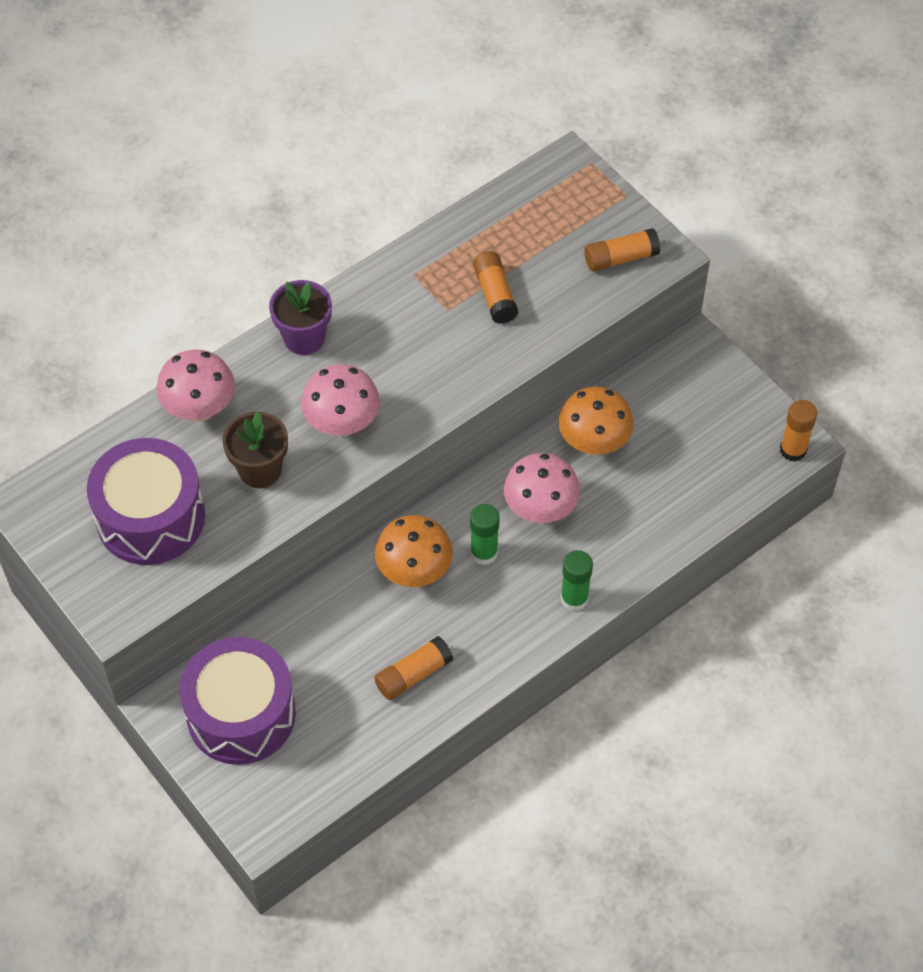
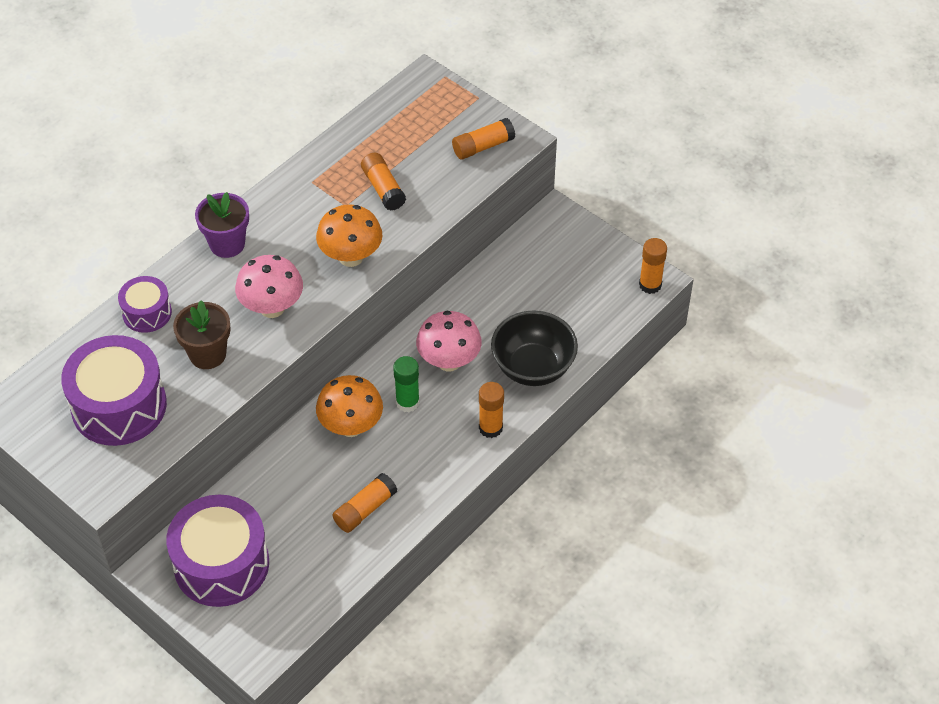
camera: 10 degrees left, 5 degrees down
pink mushroom [156,349,235,422] -> purple drum [118,276,172,333]
orange mushroom [558,387,634,455] -> orange mushroom moved to [316,204,382,267]
green glue stick [560,550,593,611] -> orange glue stick [479,382,504,438]
none -> black bowl [491,311,578,386]

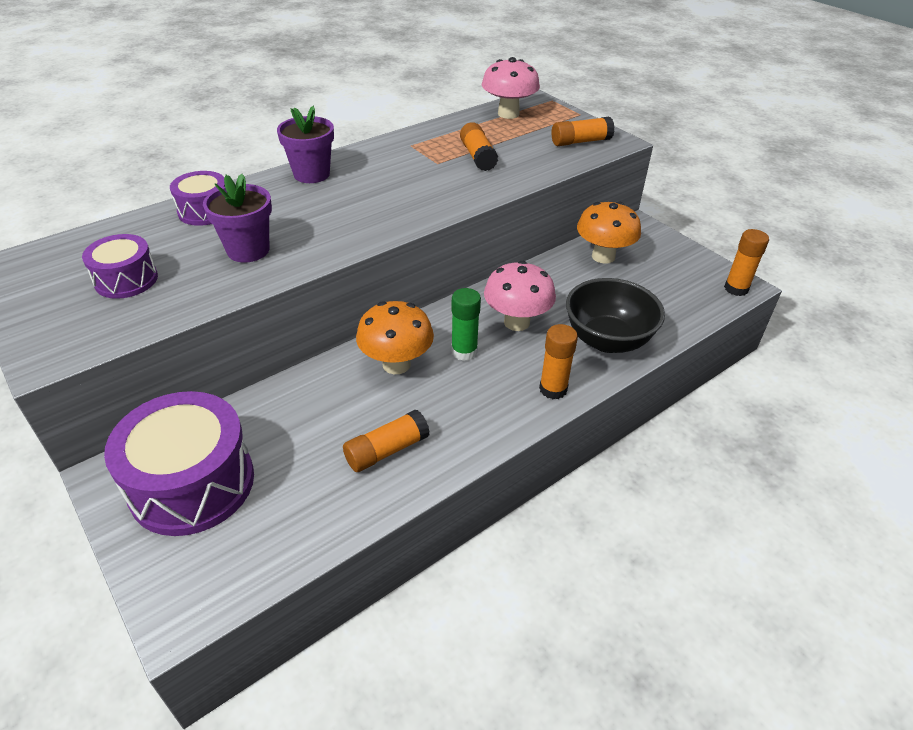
camera: 10 degrees right, 10 degrees down
purple drum [61,335,167,446] -> purple drum [82,234,158,299], size x0.54
brown flower pot [173,300,231,369] -> purple flower pot [203,174,272,263]
pink mushroom [235,255,303,318] -> pink mushroom moved to [482,57,540,119]
orange mushroom [316,204,382,267] -> orange mushroom moved to [577,202,641,264]

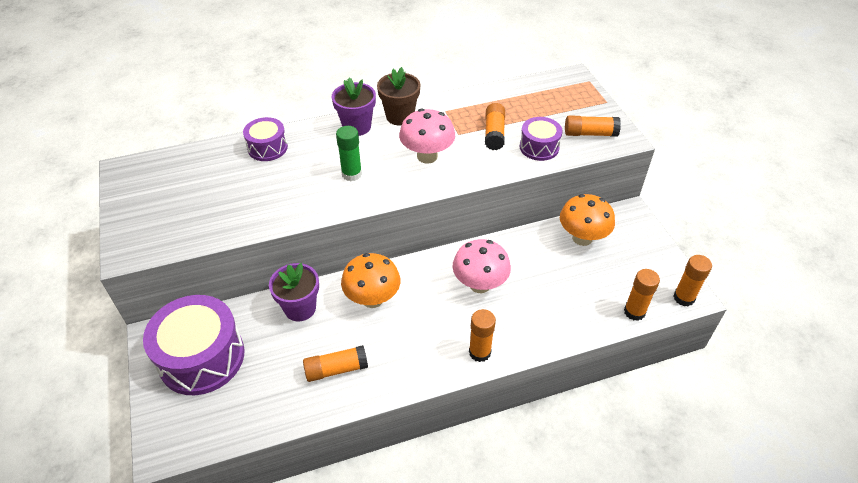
camera: 20 degrees right, 5 degrees up
purple drum [82,234,158,299] -> purple drum moved to [520,117,563,161]
purple flower pot [203,174,272,263] -> purple flower pot moved to [269,263,319,322]
green glue stick [451,288,481,361] -> green glue stick moved to [336,126,362,181]
pink mushroom [482,57,540,119] -> pink mushroom moved to [399,109,455,164]
black bowl [566,278,665,353] -> none
none -> brown flower pot [377,67,421,126]
none -> orange glue stick [624,269,660,321]

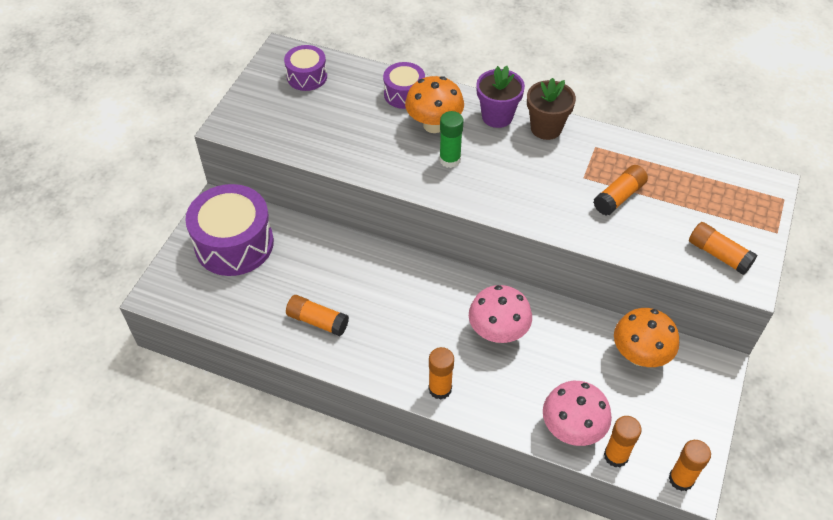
camera: 40 degrees right, 5 degrees up
purple flower pot [269,263,319,322] -> none
orange mushroom [341,253,400,308] -> orange mushroom moved to [405,76,464,133]
pink mushroom [399,109,455,164] -> pink mushroom moved to [543,381,612,446]
purple drum [520,117,563,161] -> purple drum moved to [284,45,327,91]

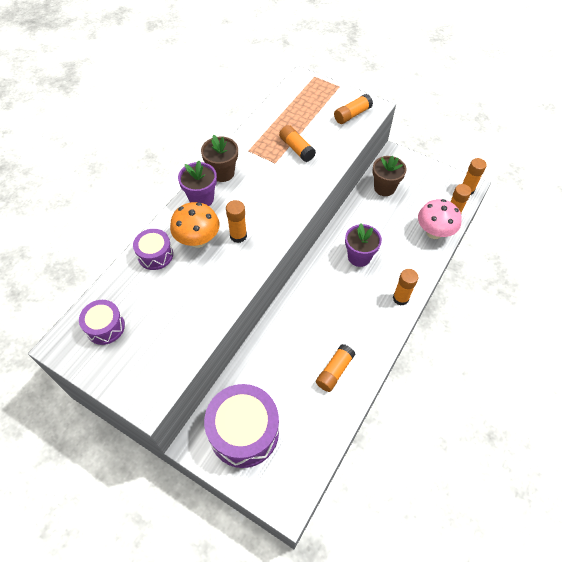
camera: 80 degrees left, 5 degrees up
green glue stick [439,111,464,168] -> orange glue stick [226,200,247,243]
pink mushroom [469,285,532,343] -> purple flower pot [345,223,382,267]
orange mushroom [614,308,679,367] -> brown flower pot [373,156,406,196]

